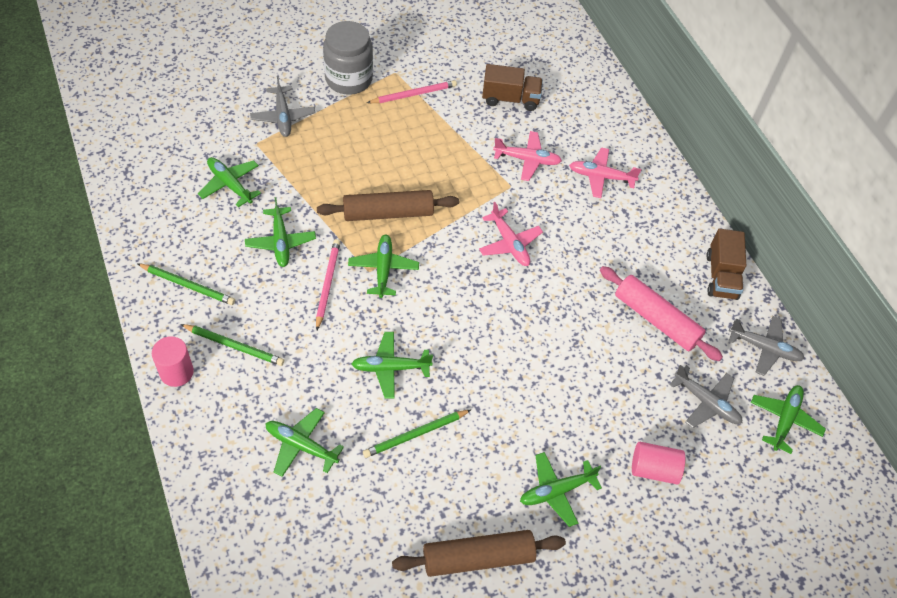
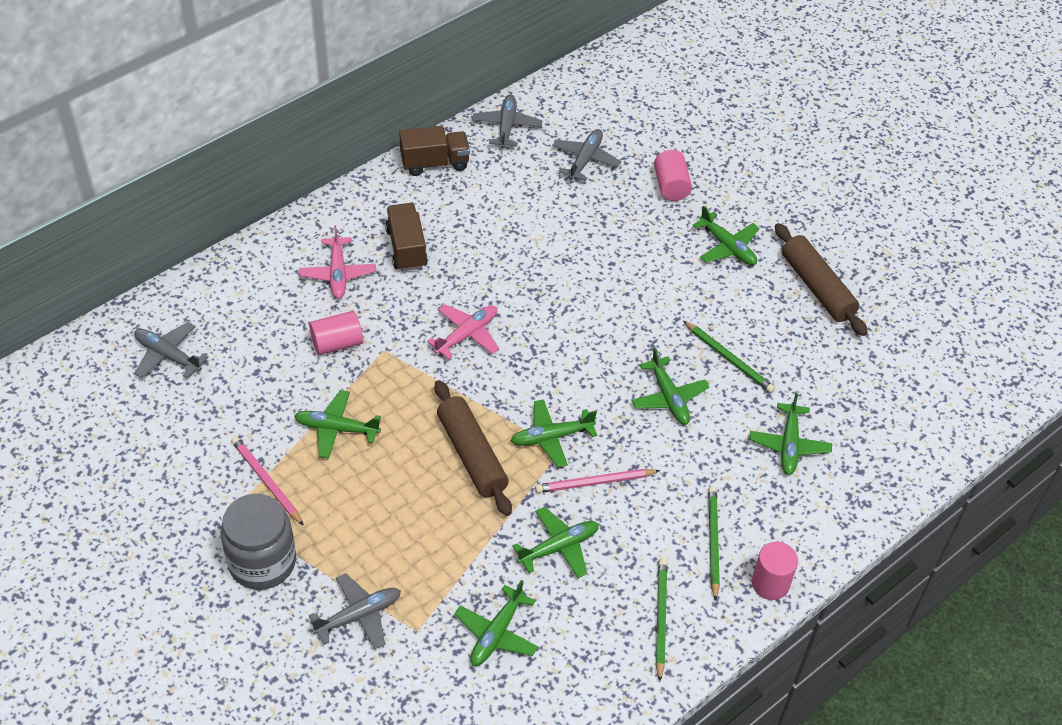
camera: 105 degrees left, 5 degrees down
brown truck [482,64,543,111] -> brown truck moved to [385,203,428,271]
pink plane [493,131,562,181] -> pink cylinder [309,311,363,355]
pink rolling pin [600,266,723,361] -> none
green plane [751,385,826,454] -> green plane moved to [294,390,381,459]
none -> grey plane [134,322,208,379]

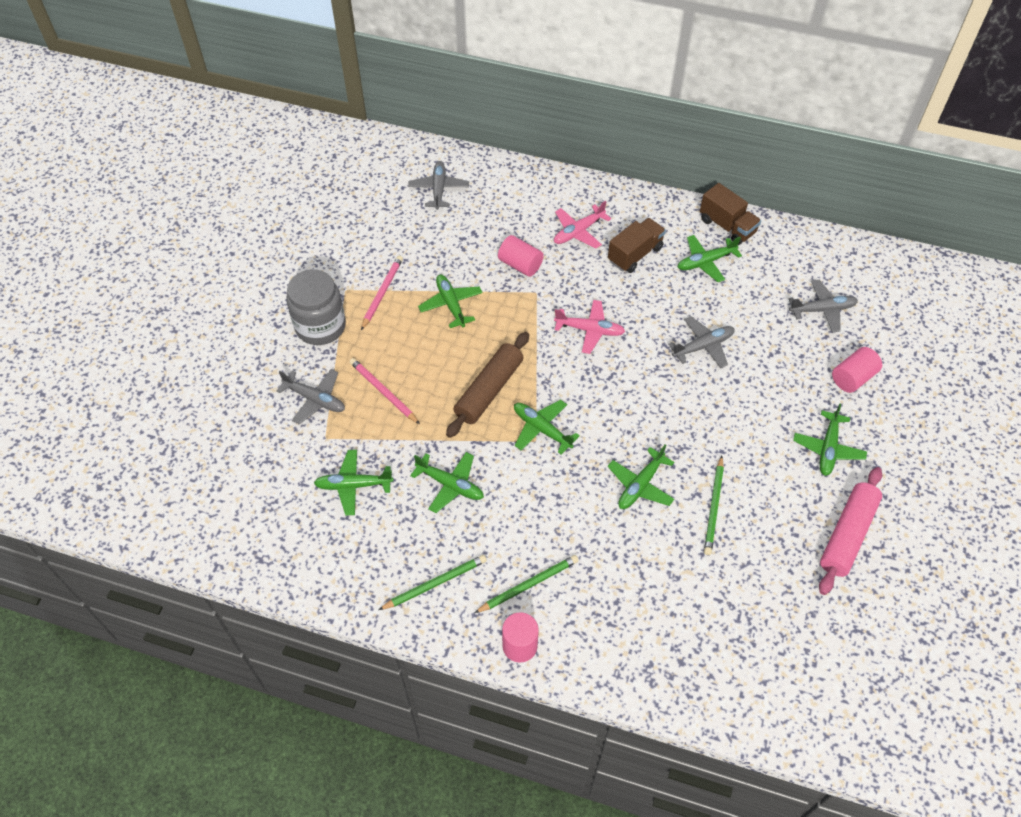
camera: 60 degrees right, 5 degrees up
grey plane [472,95,542,148] -> grey plane moved to [668,316,735,368]
pink pencil [535,469,660,493] -> pink pencil moved to [350,358,420,424]
green plane [749,393,832,475] -> green plane moved to [678,235,742,282]
brown rolling pin [775,223,868,336] -> pink rolling pin [819,467,882,595]

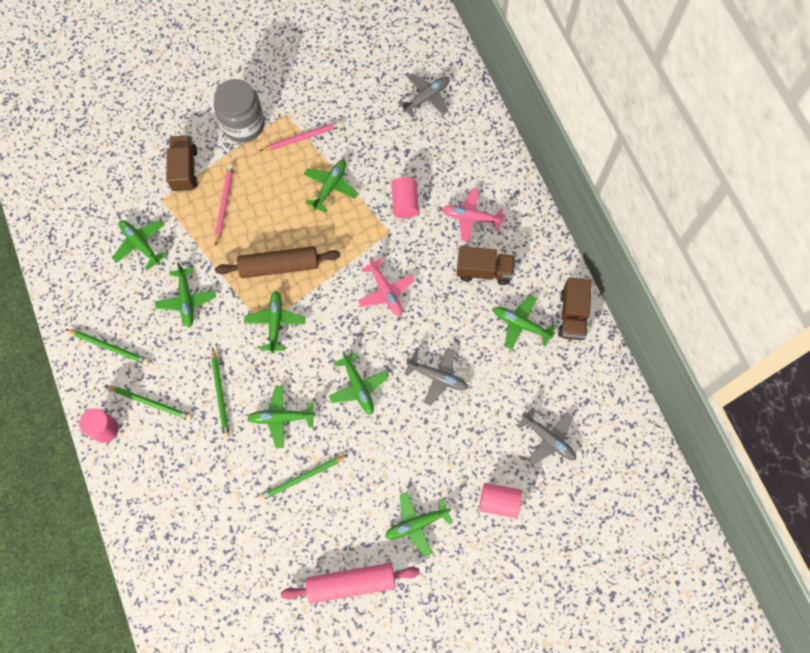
camera: 50 degrees right, 15 degrees up
grey plane [277,369,345,424] -> brown truck [166,136,198,192]
none -> green pencil [211,347,230,439]
none -> green plane [329,352,389,415]

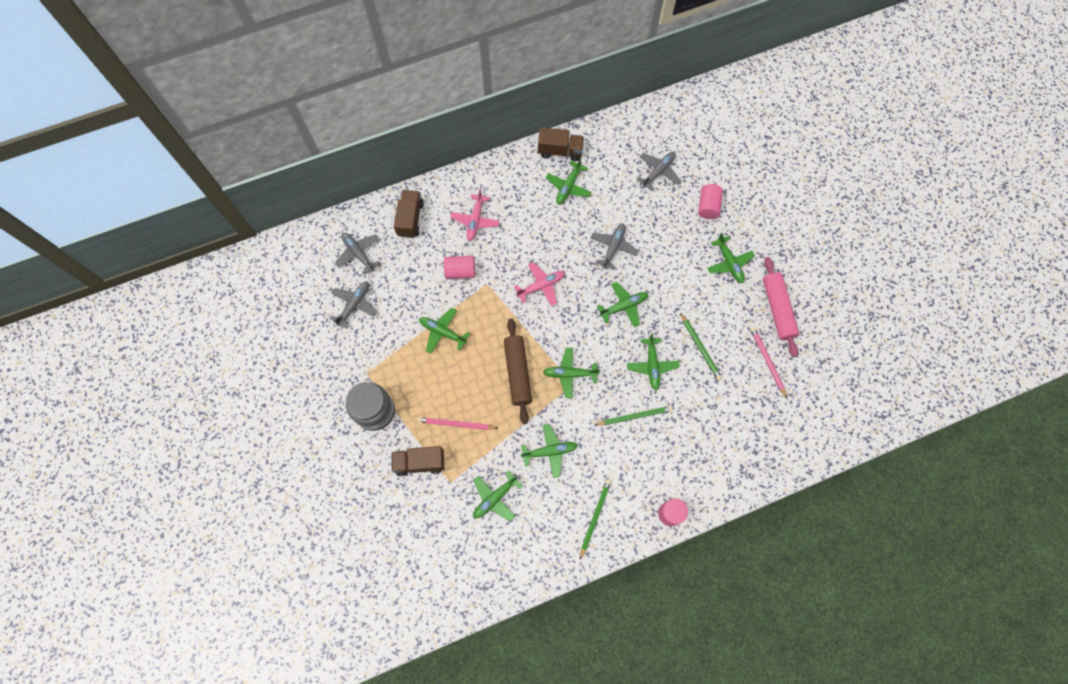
camera: 90 degrees left, 0 degrees up
green pencil [105,385,193,420] -> none
pink pencil [260,121,342,151] -> pink pencil moved to [750,327,787,398]
brown truck [457,246,515,285] -> brown truck moved to [394,190,424,238]
none -> grey plane [330,282,377,329]

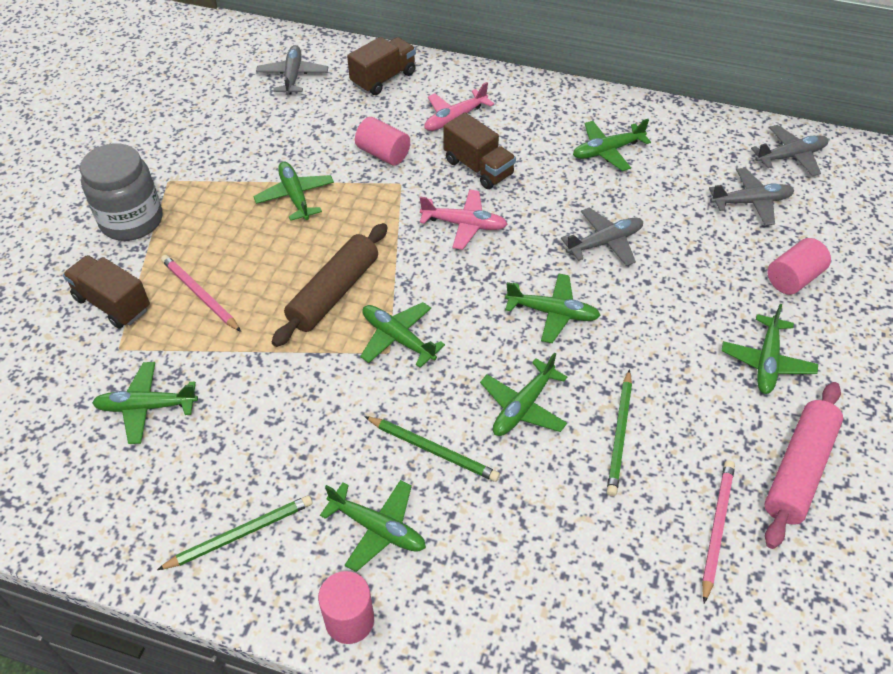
camera: 40 degrees right, 20 degrees down
grey plane [330,282,377,329] -> grey plane moved to [751,125,828,176]
green plane [521,424,578,478] -> green plane moved to [320,480,426,572]
brown truck [538,127,584,161] -> brown truck moved to [444,113,516,189]

